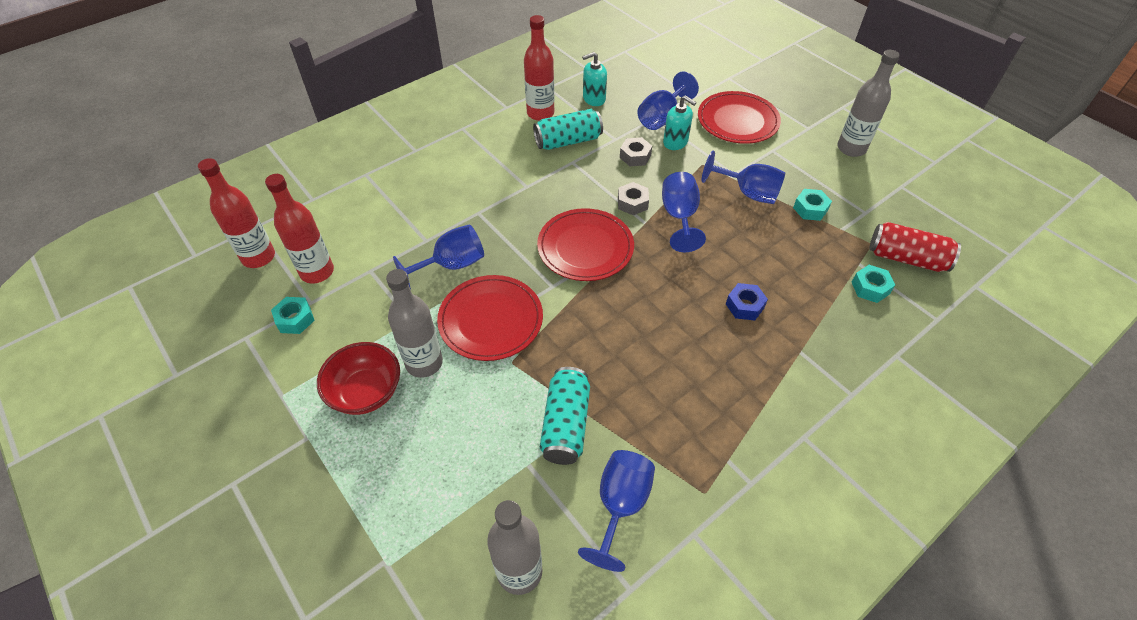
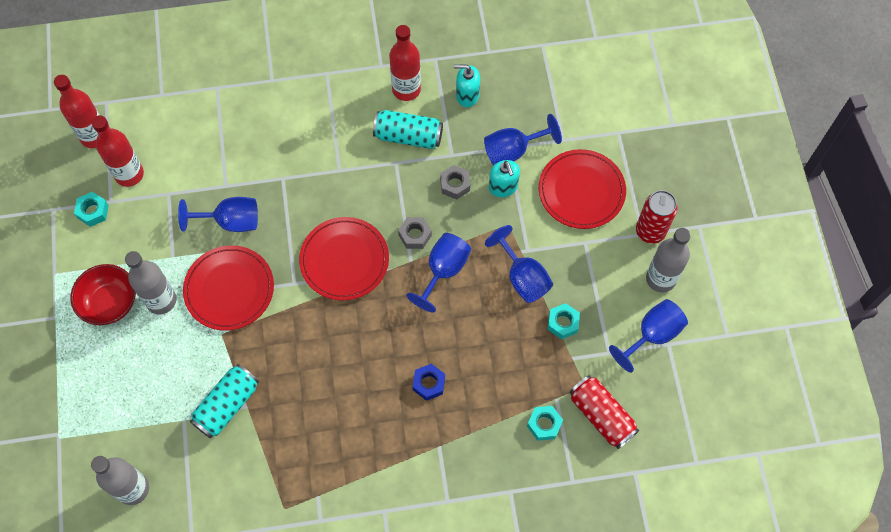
camera: 30 degrees right, 15 degrees up
blue goblet [578,450,655,572] -> blue goblet moved to [609,299,688,373]
none -> red can [636,190,678,244]

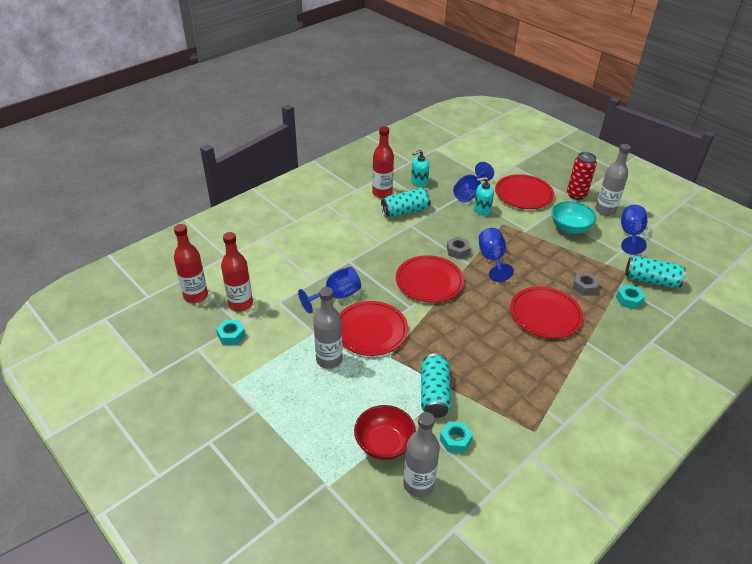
camera: 35 degrees left, 25 degrees down
red bowl [70,264,136,325] -> red bowl moved to [354,405,416,460]
blue nut [413,364,445,401] -> red plate [510,286,583,339]
grey nut [440,165,470,200] -> grey nut moved to [573,272,599,296]
blue goblet [485,225,553,303] -> none
turquoise soap dispenser [489,160,520,197] -> turquoise soap dispenser turned 135 degrees clockwise [474,177,494,216]
turquoise nut [548,303,580,340] -> turquoise nut moved to [440,421,473,453]
red can [570,375,639,449] -> turquoise can [625,256,686,288]
none -> turquoise bowl [551,201,596,234]

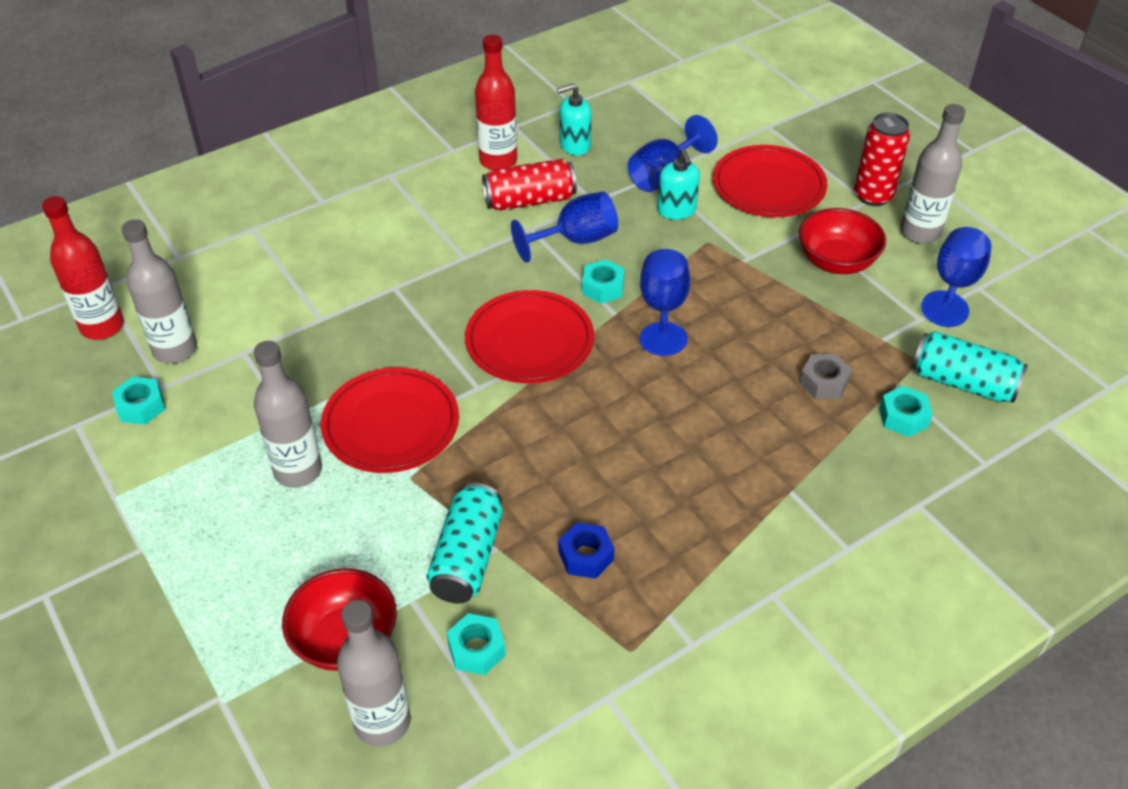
camera: 10 degrees right, 5 degrees up
red bottle [221,232,253,312] -> grey bottle [122,219,197,364]
blue goblet [298,267,361,313] -> blue goblet moved to [511,191,618,263]
turquoise can [381,188,431,217] -> red can [482,159,577,210]
grey nut [447,237,470,259] -> turquoise nut [582,259,625,304]
turquoise soap dispenser [474,177,494,216] -> turquoise soap dispenser turned 105 degrees counterclockwise [657,149,700,220]
red plate [510,286,583,339] -> none
turquoise bowl [551,201,596,234] -> red bowl [799,208,886,274]
none -> blue nut [558,522,614,579]

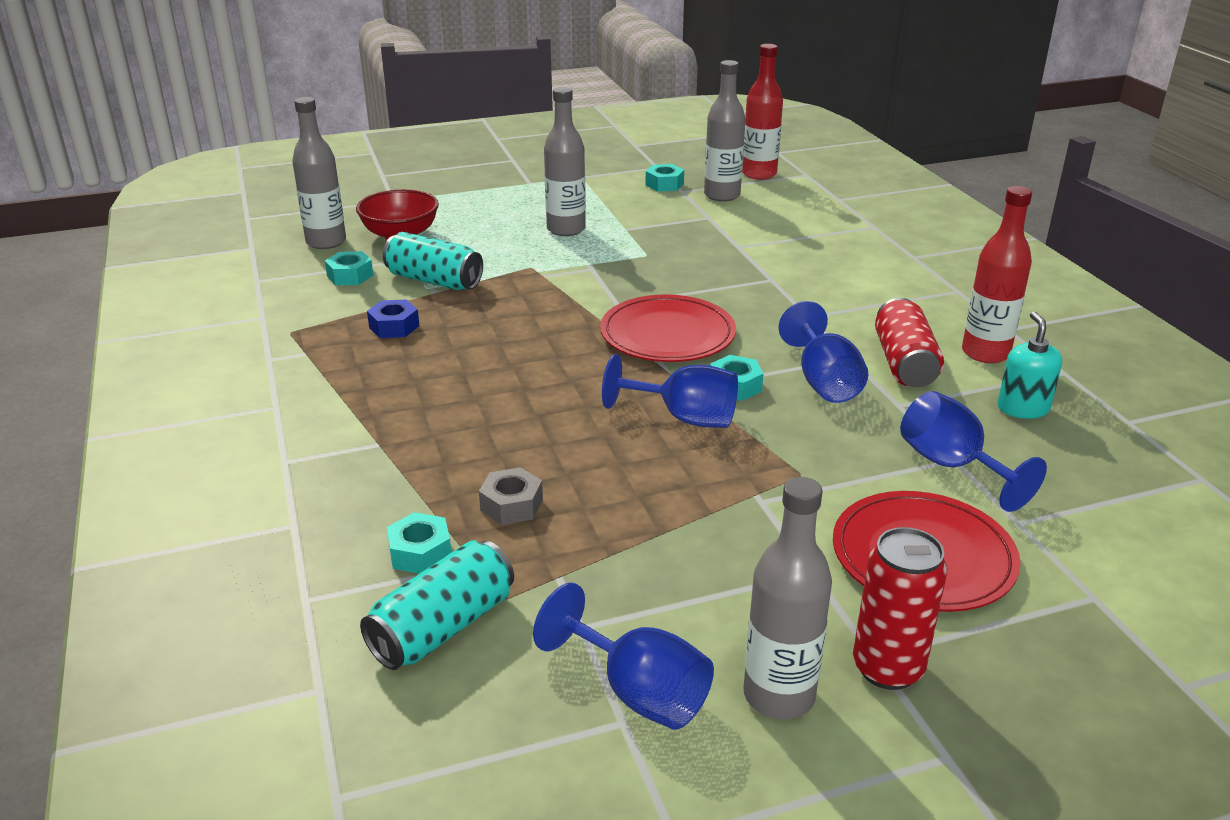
camera: 105 degrees right, 15 degrees down
red plate [321,368,459,473] -> none
turquoise soap dispenser [657,149,700,220] -> none
red bowl [799,208,886,274] -> none

